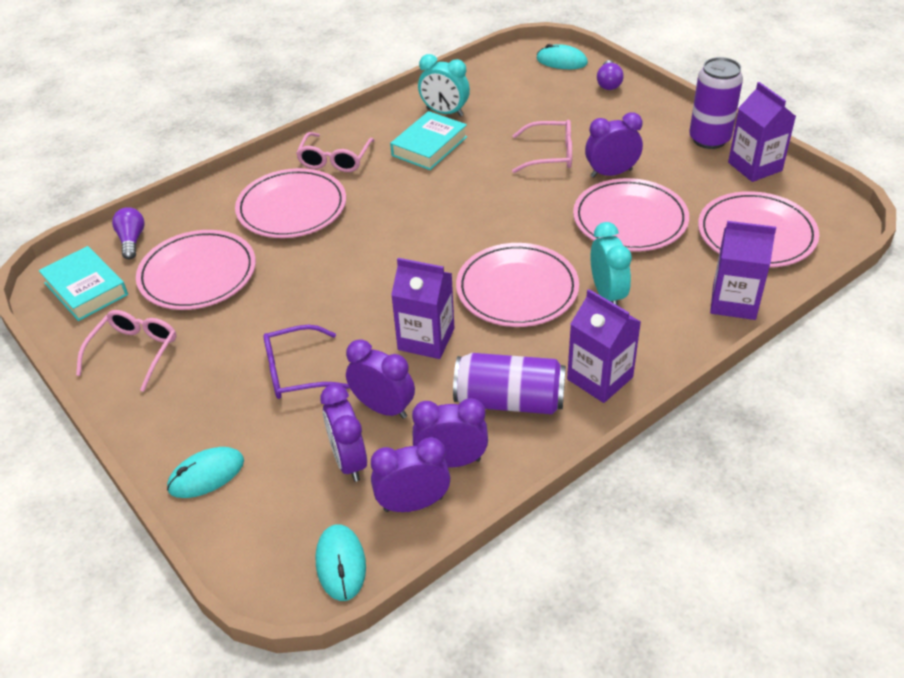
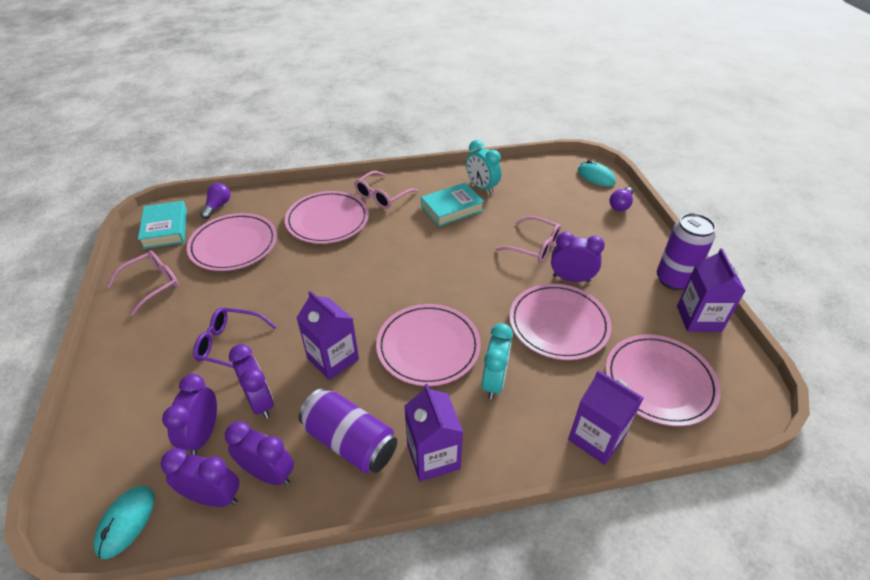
camera: 25 degrees right, 0 degrees up
turquoise mouse [167,447,244,498] -> none

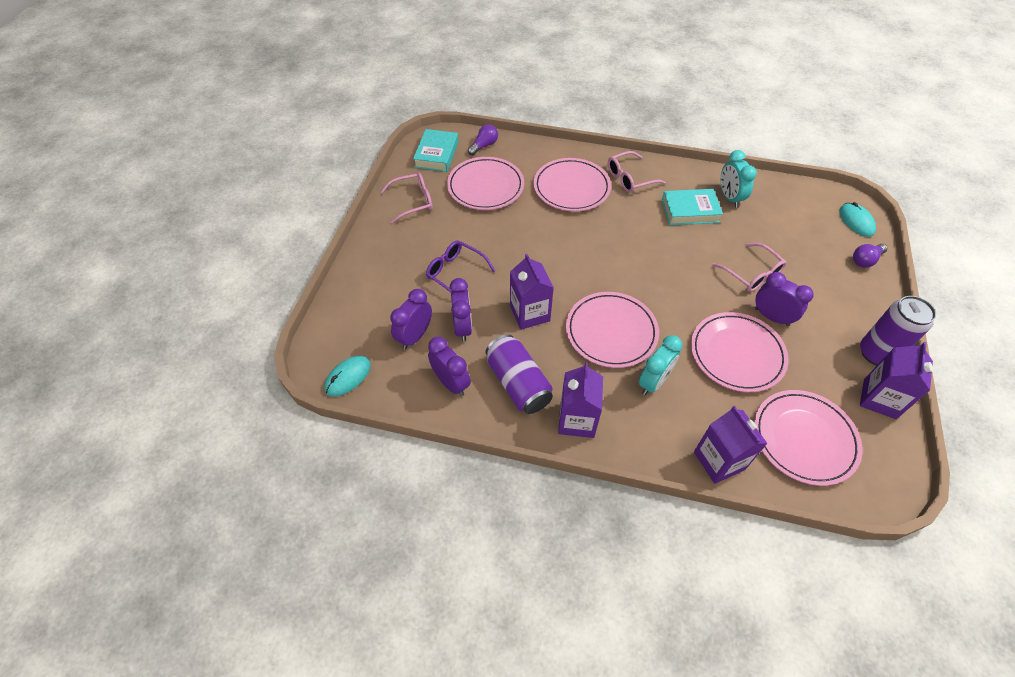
camera: 25 degrees right, 10 degrees up
purple clock [160,448,239,507] -> none

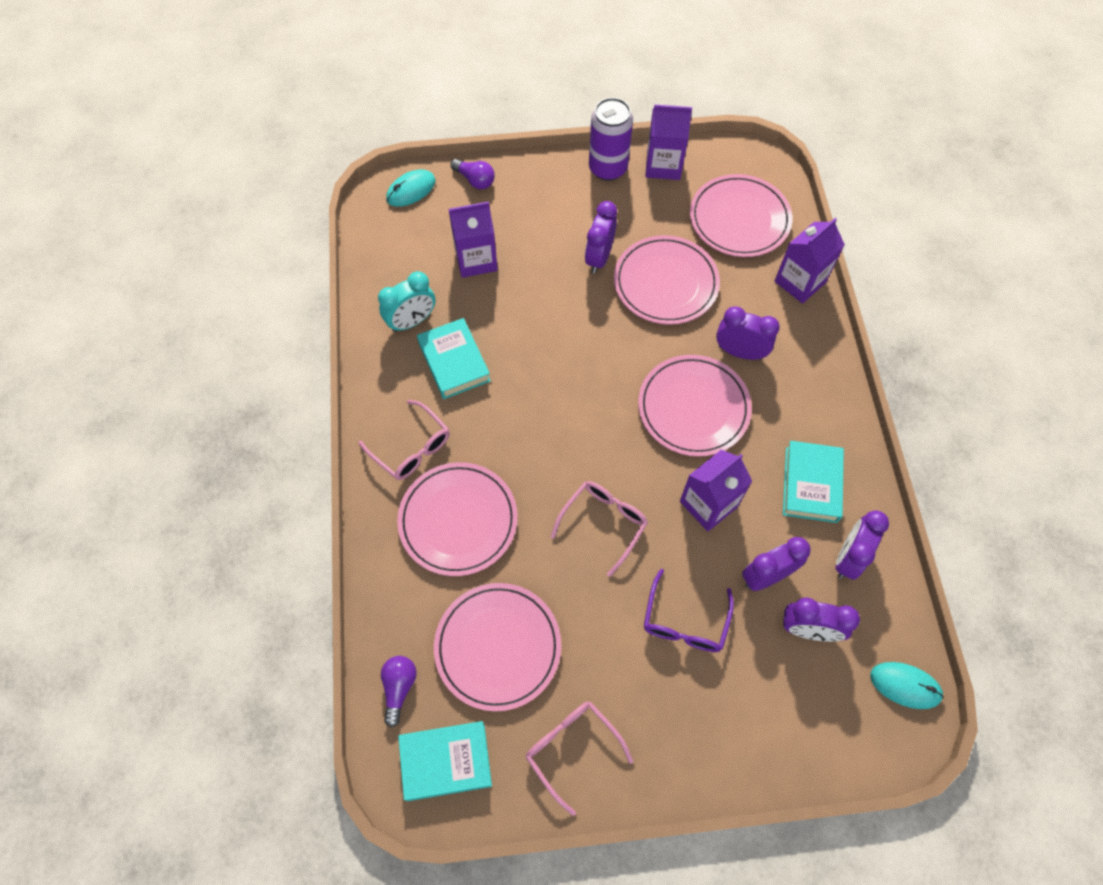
camera: 110 degrees left, 10 degrees up
purple light bulb [468,124,498,155] -> purple light bulb turned 75 degrees clockwise [381,656,417,727]
purple can [485,334,553,414] -> turquoise book [783,441,844,523]
purple carton [558,362,603,438] -> purple carton moved to [448,201,498,278]
turquoise clock [639,335,683,395] -> purple clock [716,306,780,360]
pink glasses [712,243,787,292] -> pink glasses moved to [551,481,648,577]

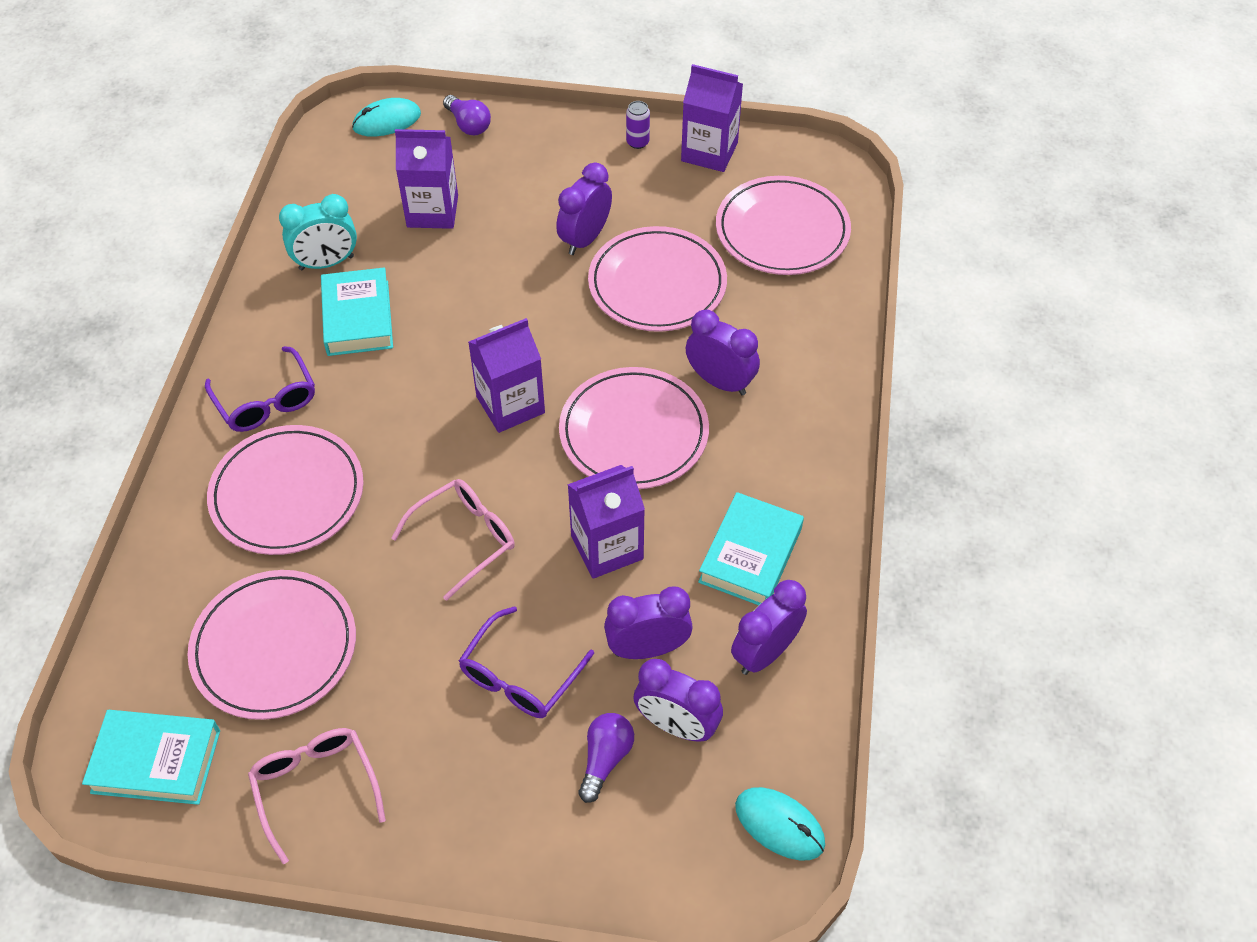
camera: 15 degrees right, 10 degrees down
pink glasses [359,400,449,480] -> purple glasses [205,346,315,432]
purple light bulb [381,656,417,727] -> purple light bulb moved to [578,713,634,803]
purple can [589,98,633,181] -> purple can [626,101,650,149], size x0.45
purple carton [775,218,845,304] -> purple carton moved to [468,318,545,433]

